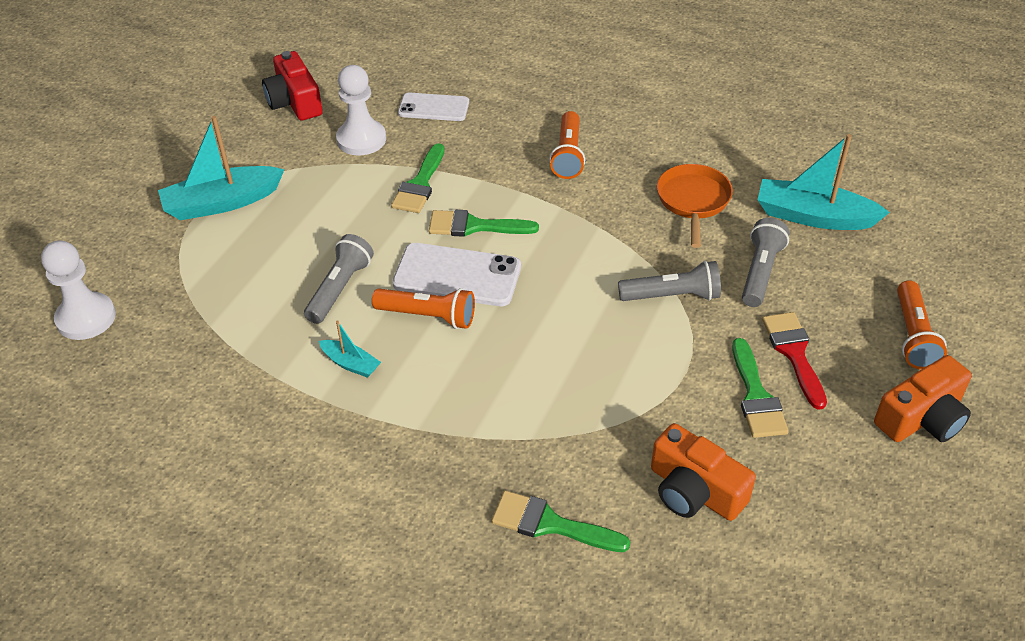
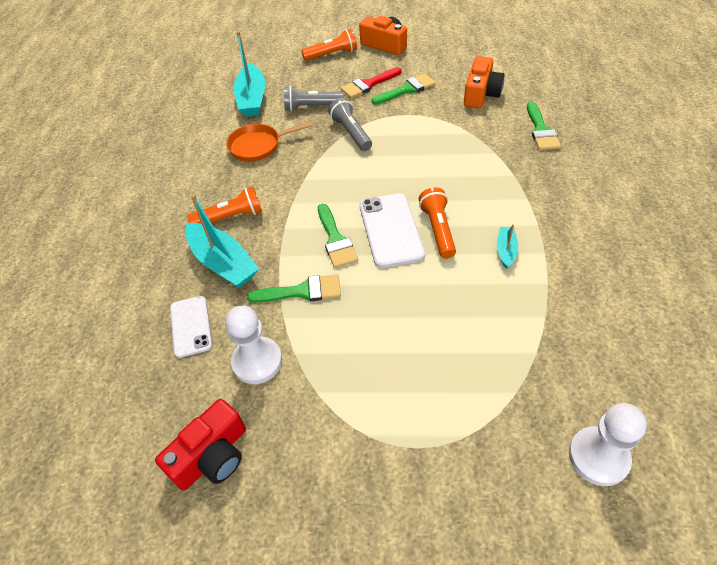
camera: 110 degrees left, 5 degrees up
turquoise boat [158,116,285,220] -> turquoise boat moved to [185,194,259,288]
grey flashlight [304,234,374,324] -> none

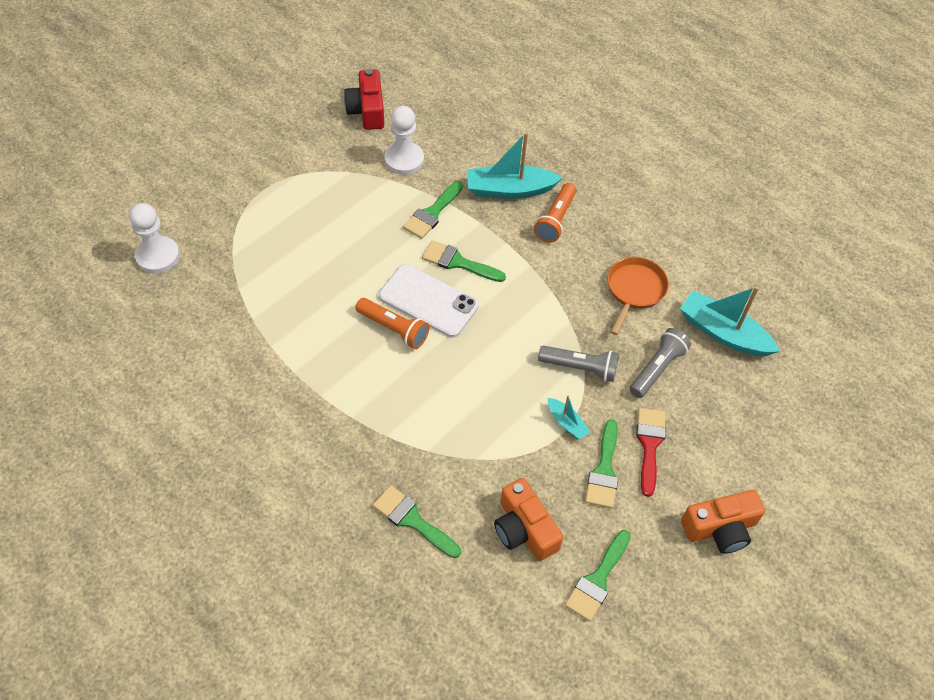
camera: 125 degrees right, 5 degrees up
white phone [170,296,212,358] -> none
orange flashlight [301,29,357,61] -> none
turquoise boat [497,224,518,269] -> turquoise boat moved to [548,395,591,440]
none -> green brush [565,530,631,622]

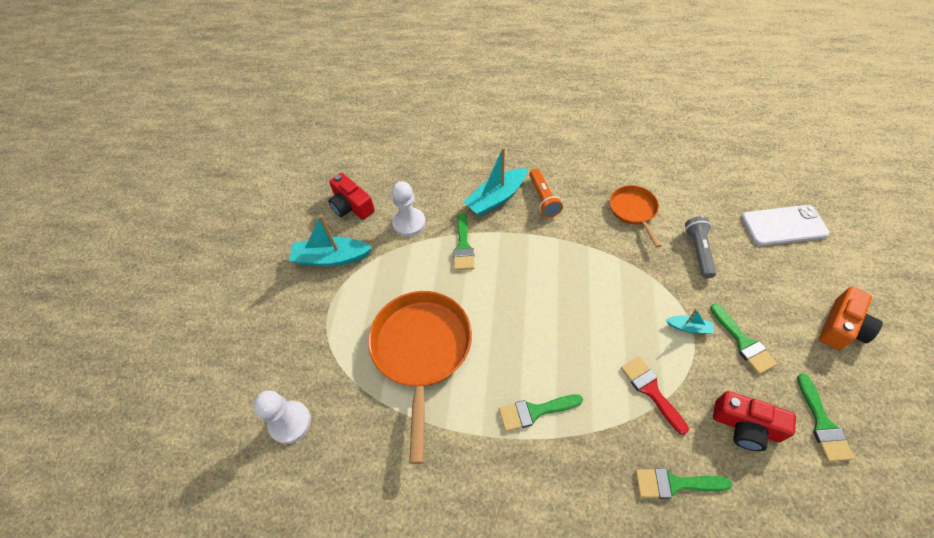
camera: 30 degrees left, 0 degrees up
orange flashlight [356,298,429,349] -> none
white phone [379,264,479,337] -> white phone moved to [741,205,829,246]
green brush [422,240,506,282] -> green brush moved to [499,394,583,432]
orange camera [494,478,563,561] -> red camera [713,391,796,451]
grey flashlight [538,345,619,382] -> none
red brush [636,408,666,497] -> red brush moved to [621,357,689,435]
turquoise boat [680,286,780,356] -> turquoise boat moved to [289,215,372,266]
none -> orange pan [368,291,472,464]

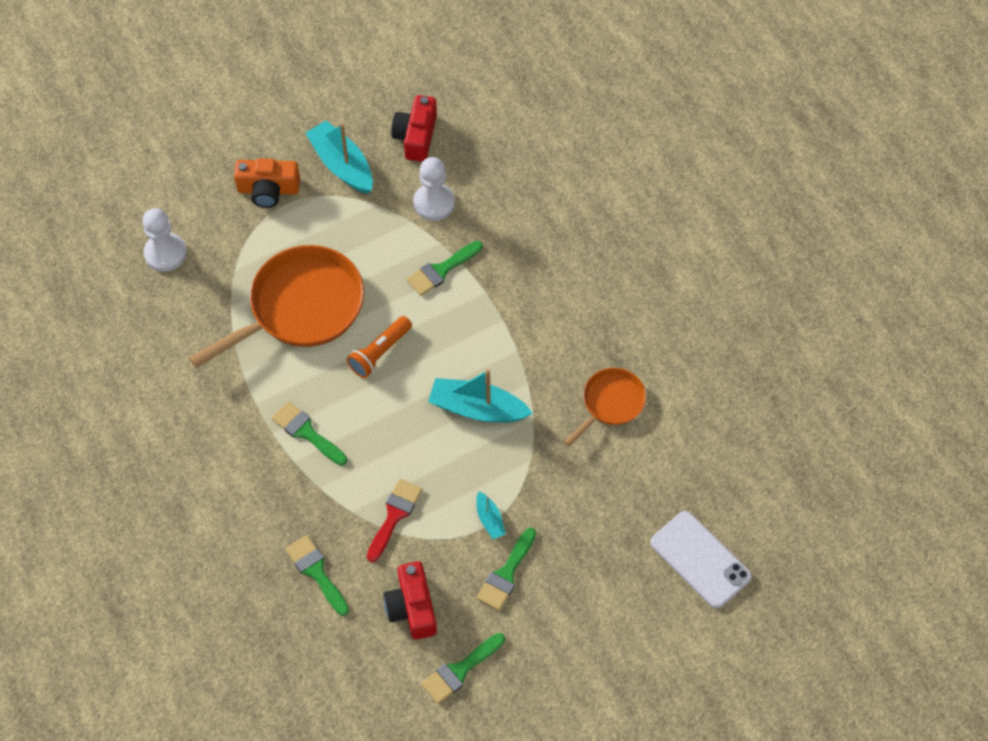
camera: 50 degrees right, 5 degrees up
turquoise boat [463,147,527,216] -> turquoise boat moved to [428,370,533,423]
orange flashlight [529,169,563,217] -> orange flashlight moved to [347,316,412,378]
grey flashlight [685,216,716,278] -> none
orange camera [819,286,883,350] -> orange camera moved to [234,158,300,208]

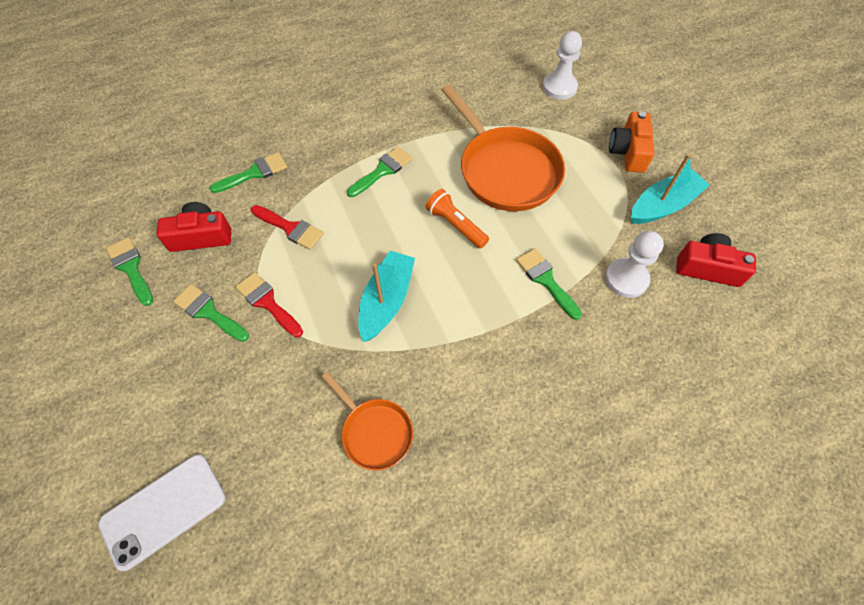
camera: 95 degrees right, 0 degrees up
turquoise boat [476,492,506,539] -> red brush [236,272,303,337]

